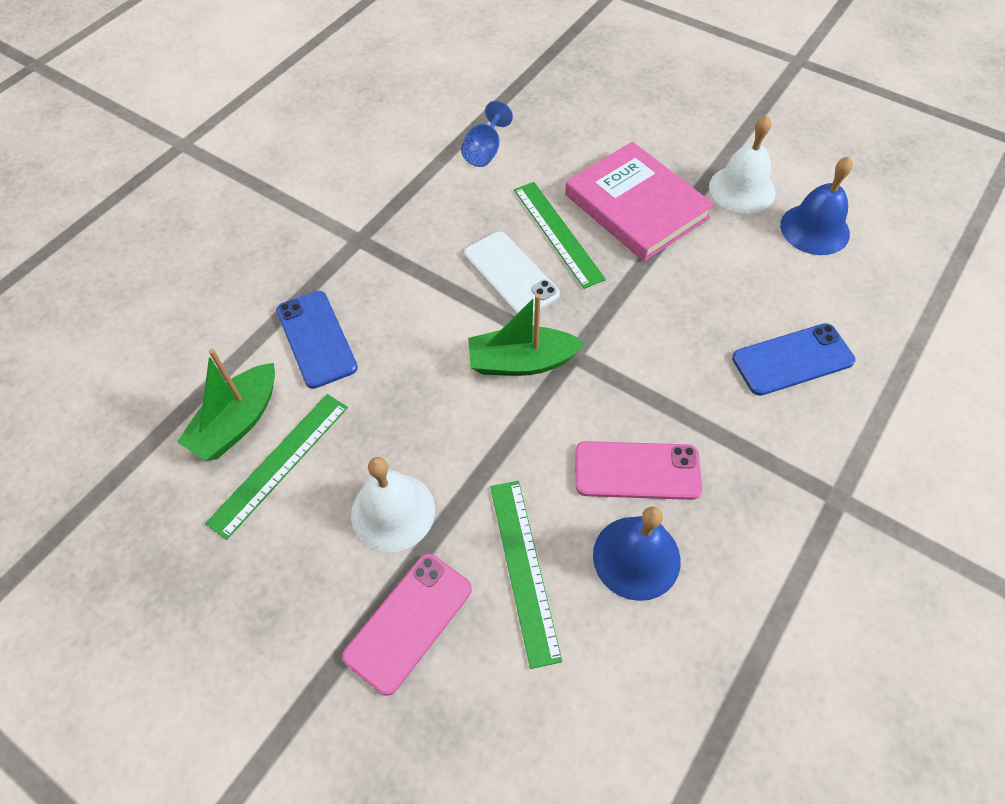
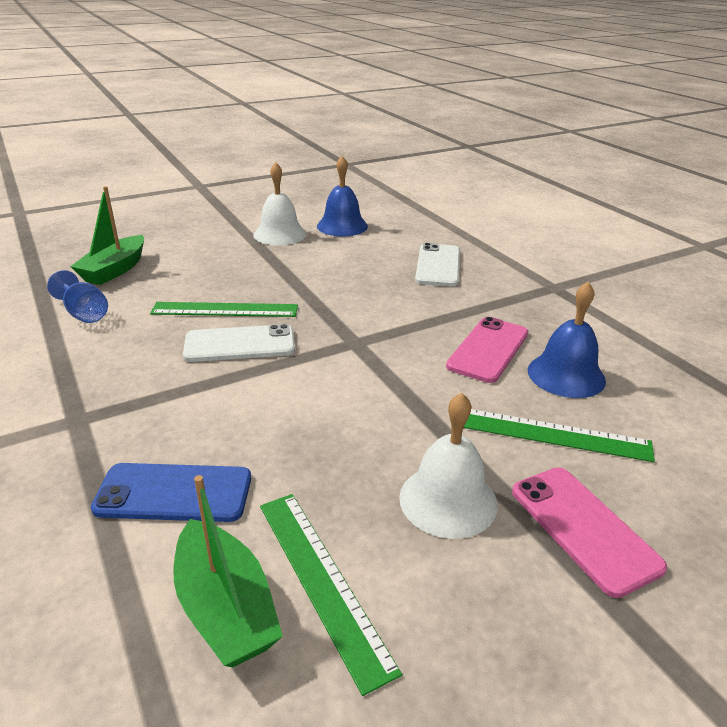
camera: 65 degrees left, 25 degrees down
green boat [468,294,585,376] -> green boat moved to [70,186,144,285]
pink book [565,142,714,261] -> none
blue phone [732,323,856,396] -> white phone [415,243,460,287]

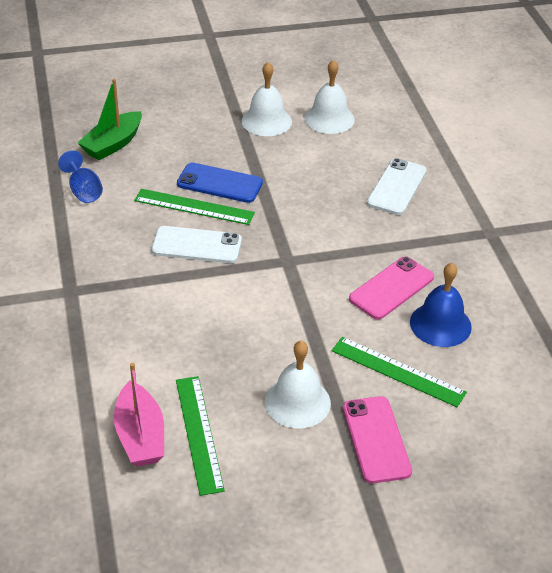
camera: 15 degrees right, 10 degrees up
blue phone [91,463,251,522] -> blue phone moved to [177,162,263,203]
green boat [174,475,283,667] -> pink boat [114,363,164,467]
blue bell [317,156,368,236] -> white bell [305,60,355,134]

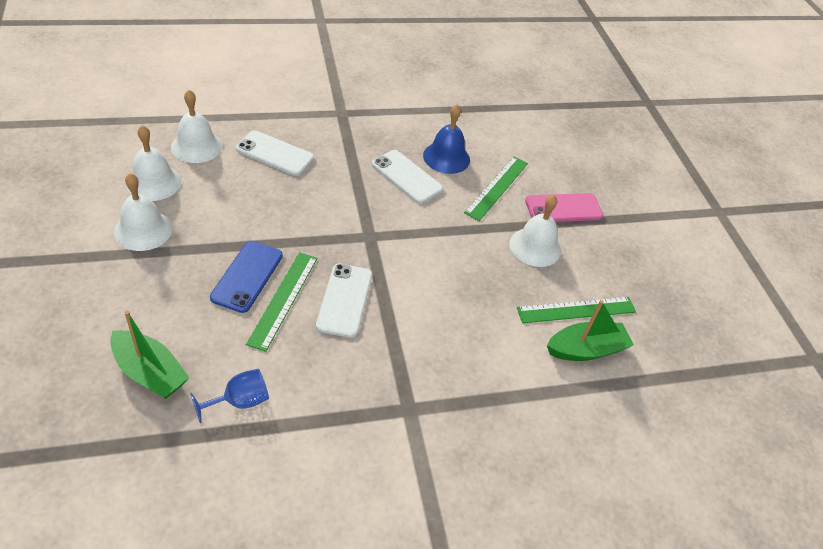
camera: 95 degrees left, 5 degrees up
pink boat [114,363,164,467] -> green boat [547,300,634,361]
pink phone [349,256,434,320] -> white phone [372,150,443,204]
none -> white bell [171,90,222,163]

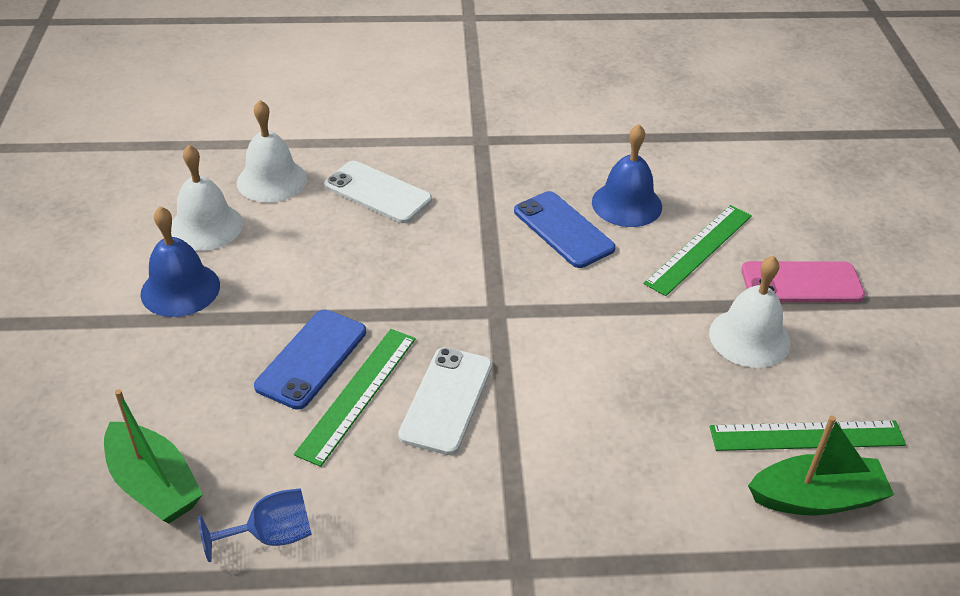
camera: 15 degrees right, 5 degrees down
white bell [114,173,172,251] -> blue bell [140,206,220,317]
white phone [372,150,443,204] -> blue phone [514,191,616,268]

